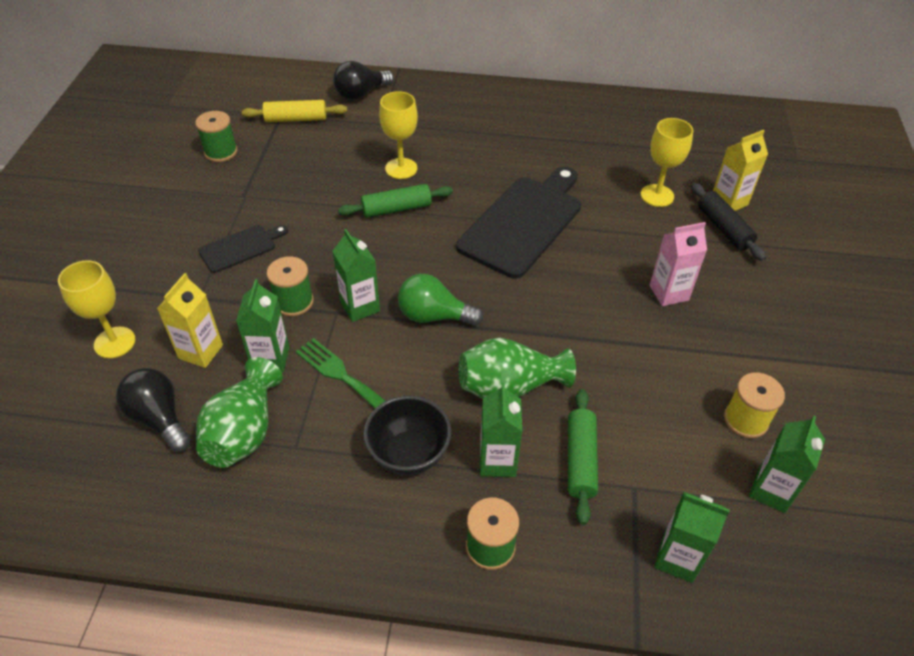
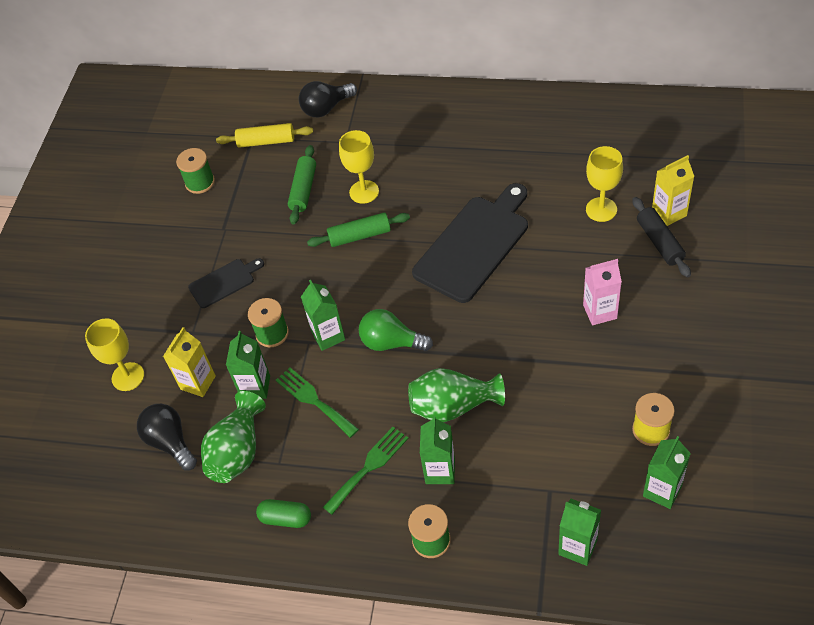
camera: 10 degrees right, 5 degrees up
black bowl [363,396,451,476] -> green fork [323,427,409,515]
green rolling pin [568,389,598,525] -> green rolling pin moved to [288,145,316,225]
none -> green capsule [256,499,311,528]

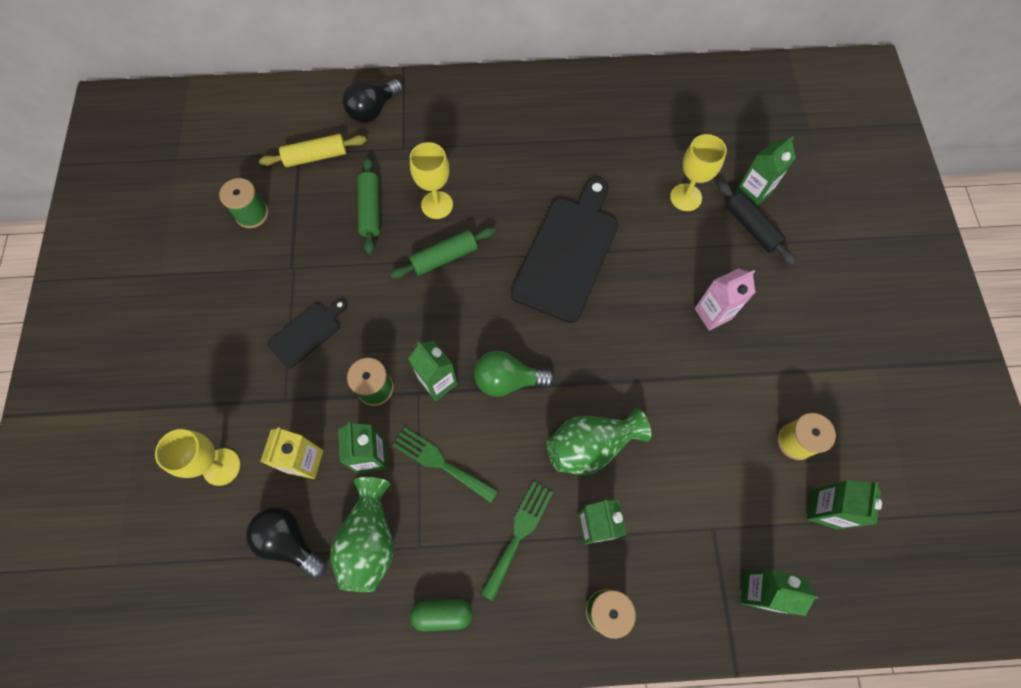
camera: 20 degrees left, 15 degrees up
yellow carton [652,155,695,226] -> green carton [735,136,796,206]

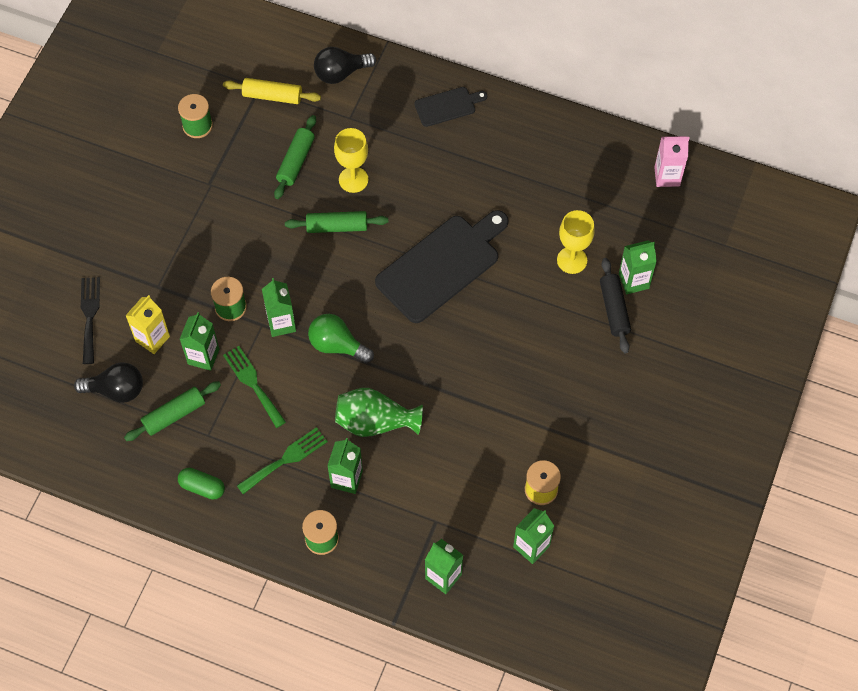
camera: 25 degrees right, 5 degrees down
yellow goblet [155,429,241,486] -> black fork [81,277,100,364]
black light bulb [246,507,327,579] -> black light bulb turned 120 degrees clockwise [74,362,143,403]
black cutting board [267,299,347,368] -> black cutting board moved to [414,87,487,127]
green vase [330,477,394,592] -> green rolling pin [124,381,221,441]
pink carton [695,268,755,331] -> pink carton moved to [654,136,689,187]

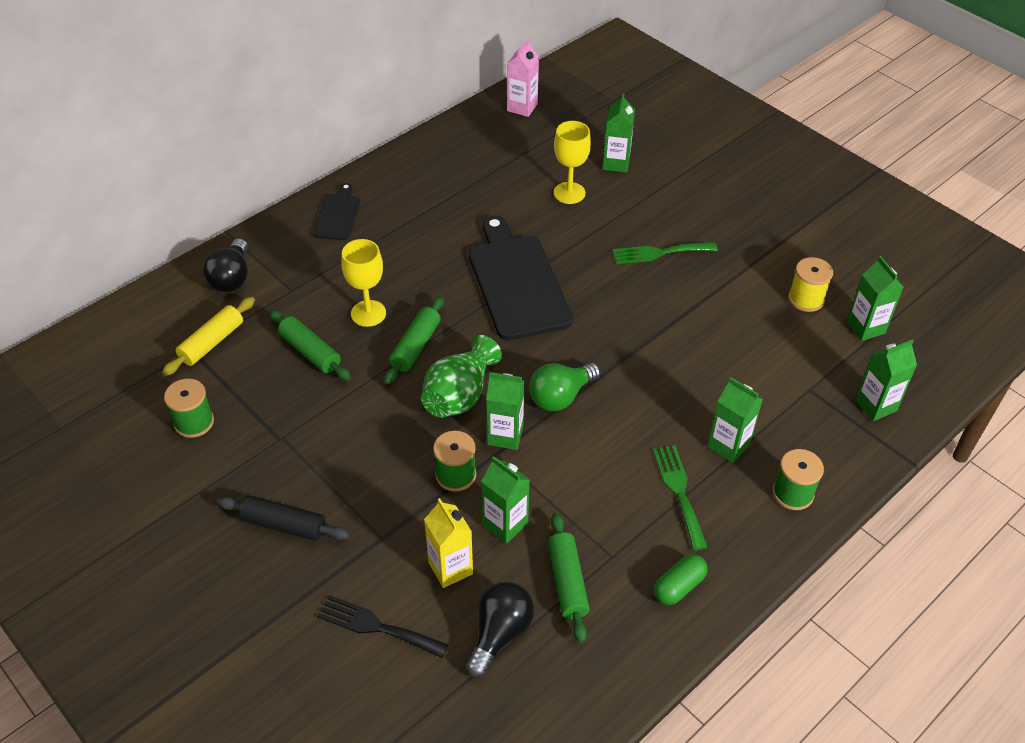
camera: 65 degrees left, 15 degrees down
green fork [223,346,286,428] -> green fork moved to [612,242,717,264]
green vase [335,388,423,437] -> green vase moved to [421,335,502,418]
black rolling pin [600,258,631,354] -> black rolling pin moved to [217,496,349,541]

